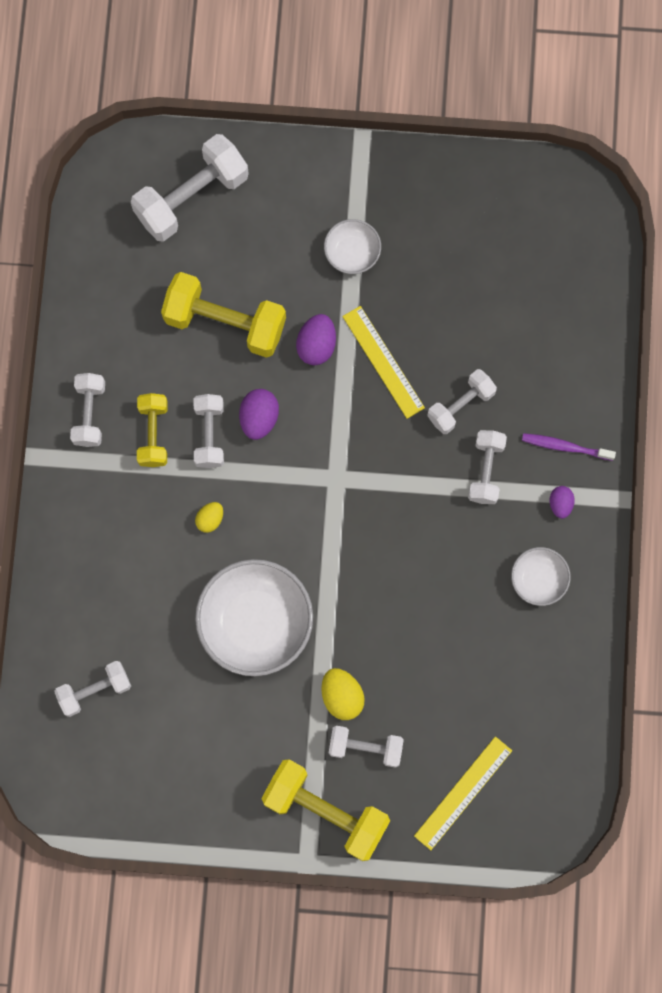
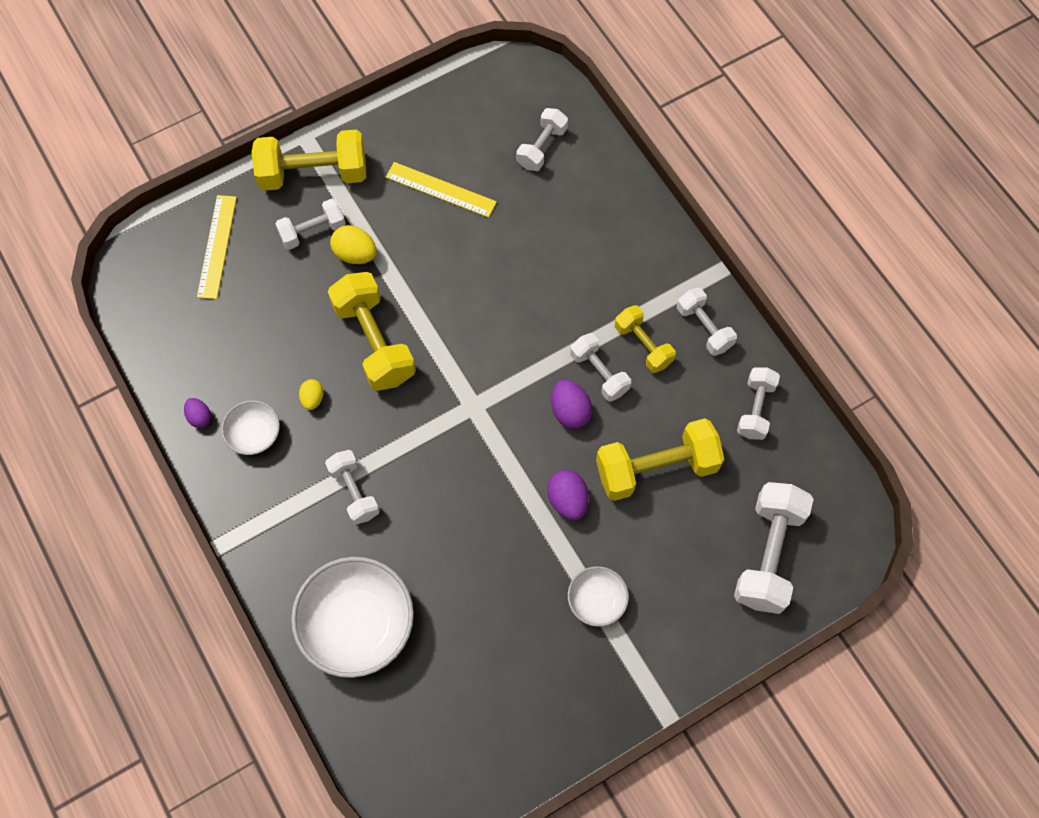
camera: 145 degrees right, 10 degrees down
yellow egg [195,502,223,533] -> yellow egg moved to [299,379,324,410]
white bowl [195,559,313,676] -> white bowl moved to [291,557,414,678]
yellow ruler [342,306,425,419] -> yellow ruler moved to [386,162,497,218]
white dumbbell [427,369,497,434] -> white dumbbell moved to [737,367,780,440]
purple toothbrush [522,433,616,461] -> none
purple egg [550,486,575,519] -> purple egg moved to [184,398,211,428]
none -> yellow dumbbell [328,272,416,391]

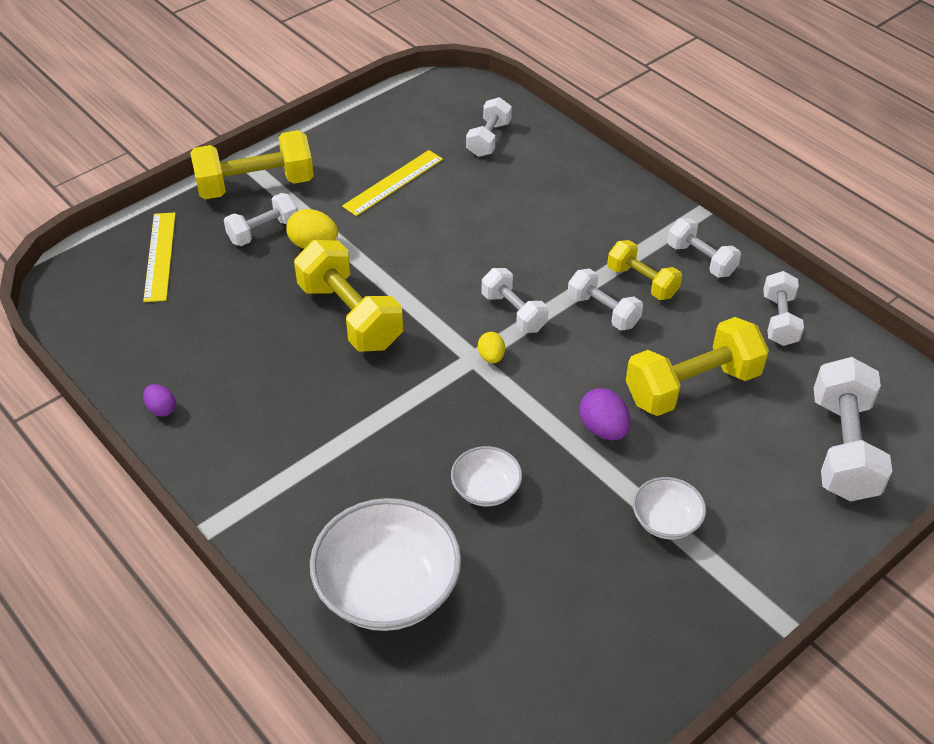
camera: 10 degrees left, 20 degrees down
white bowl [221,401,280,455] -> white bowl moved to [451,446,522,506]
yellow egg [299,379,324,410] -> yellow egg moved to [478,332,505,363]
white dumbbell [325,450,380,524] -> white dumbbell moved to [482,268,549,333]
yellow ruler [386,162,497,218] -> yellow ruler turned 60 degrees counterclockwise [342,150,443,216]
purple egg [551,380,592,429] -> none

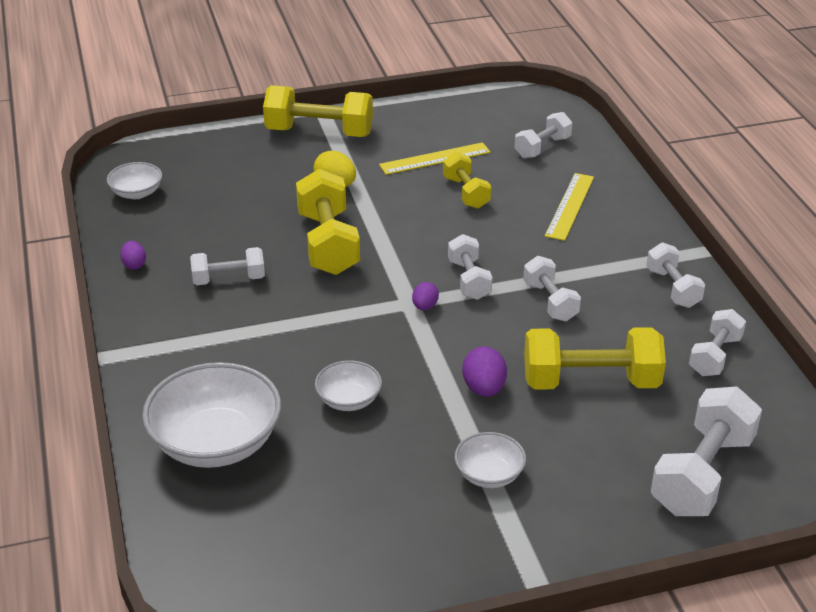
camera: 25 degrees right, 10 degrees down
yellow ruler [143,213,176,302] -> yellow ruler moved to [545,173,594,241]
white dumbbell [224,193,298,246] -> white dumbbell moved to [190,247,265,285]
yellow egg [478,332,505,363] -> purple egg [412,282,439,310]
yellow dumbbell [607,240,682,300] -> yellow dumbbell moved to [443,152,491,209]
none -> white bowl [107,162,162,199]

